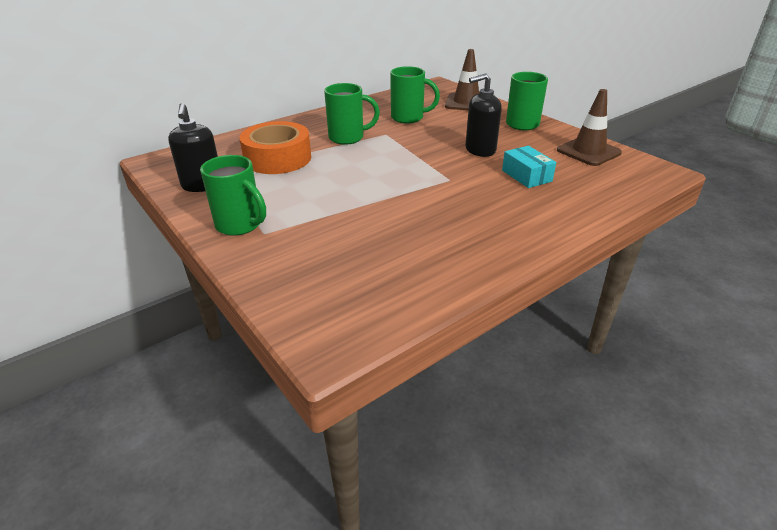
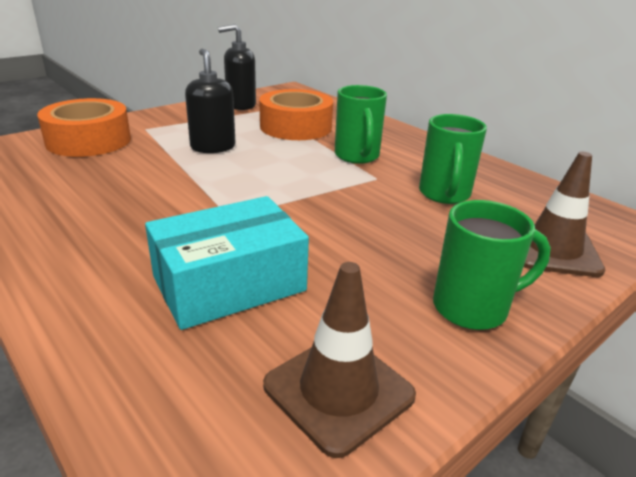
camera: 85 degrees right, 5 degrees down
green mug [200,155,266,236] -> none
black soap dispenser [465,73,502,157] -> black soap dispenser moved to [185,49,236,153]
turquoise box [502,146,556,188] -> turquoise box [145,196,309,330], size x1.70
none -> orange tape [37,98,131,157]

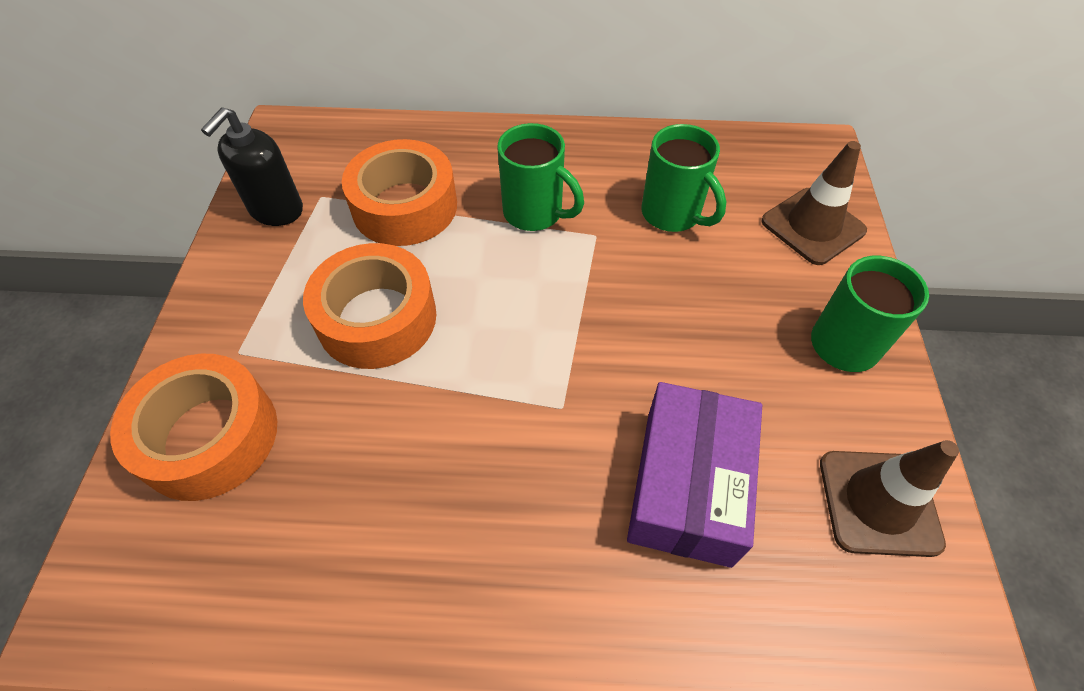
camera: 45 degrees left, 25 degrees up
turquoise box [145,196,309,330] -> purple box [627,382,762,568]
black soap dispenser [185,49,236,153] -> orange tape [303,243,437,369]

